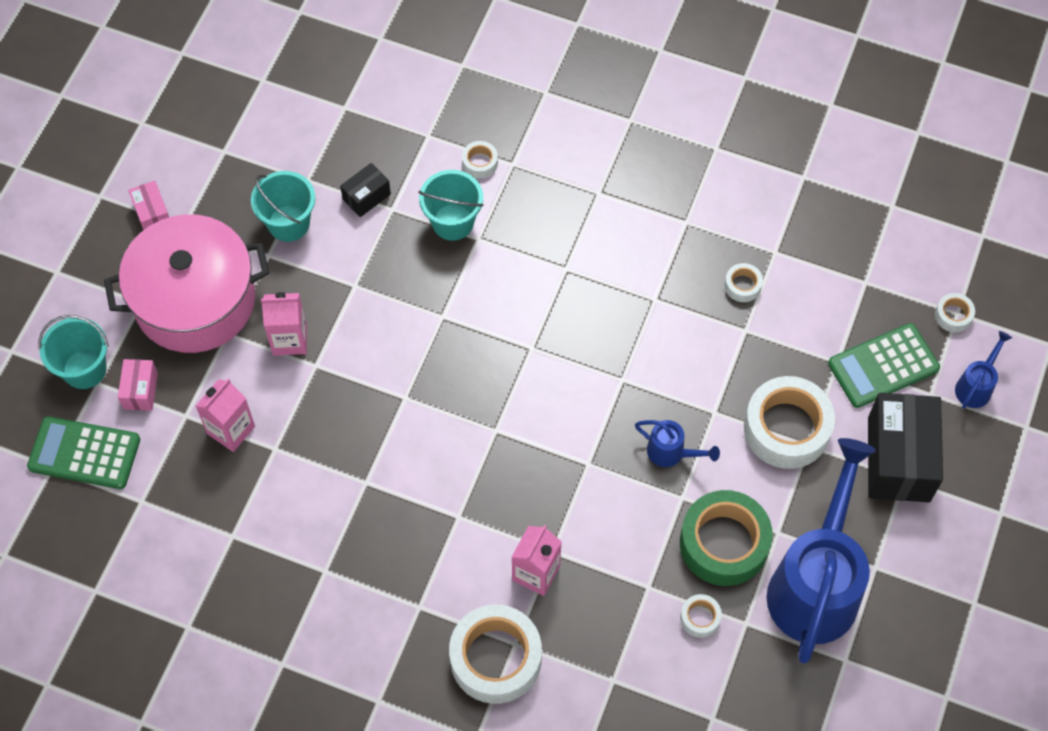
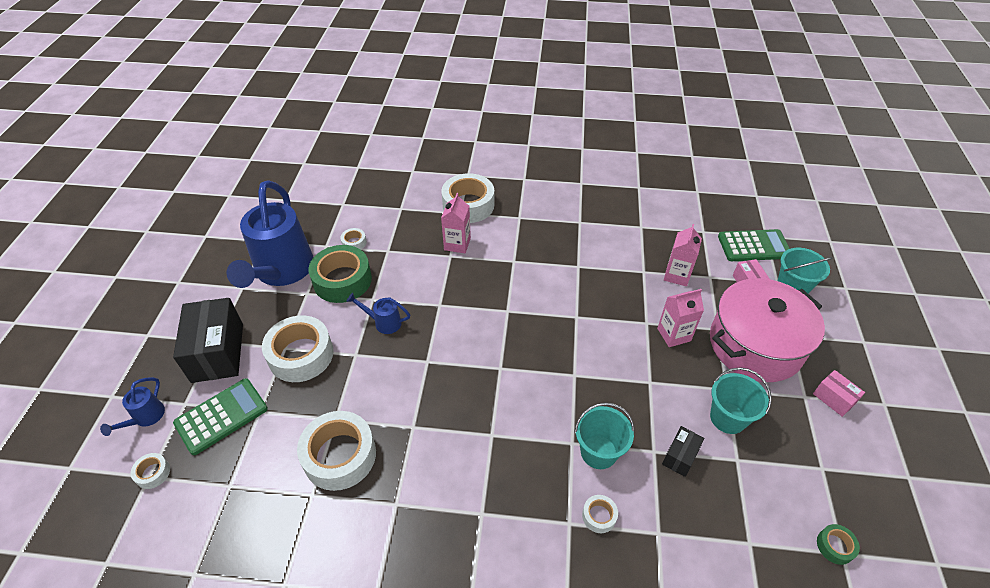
camera: 165 degrees right, 15 degrees down
white tape [725,263,763,302] -> white tape [297,411,376,491], size x2.25
none -> green tape [817,524,860,565]

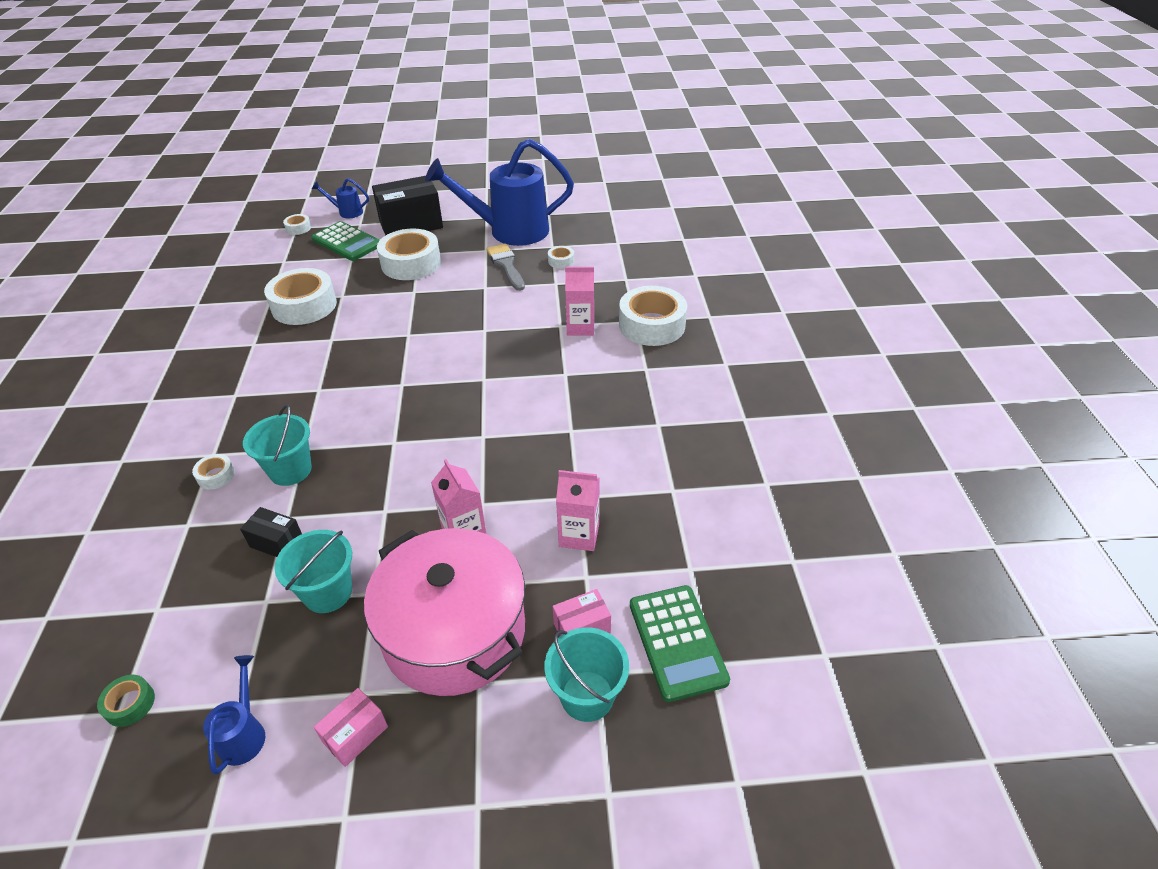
camera: 80 degrees right, 5 degrees down
green tape [308,245,372,303] -> grey brush [486,244,525,291]
blue watering can [346,293,410,334] -> blue watering can moved to [203,655,265,774]

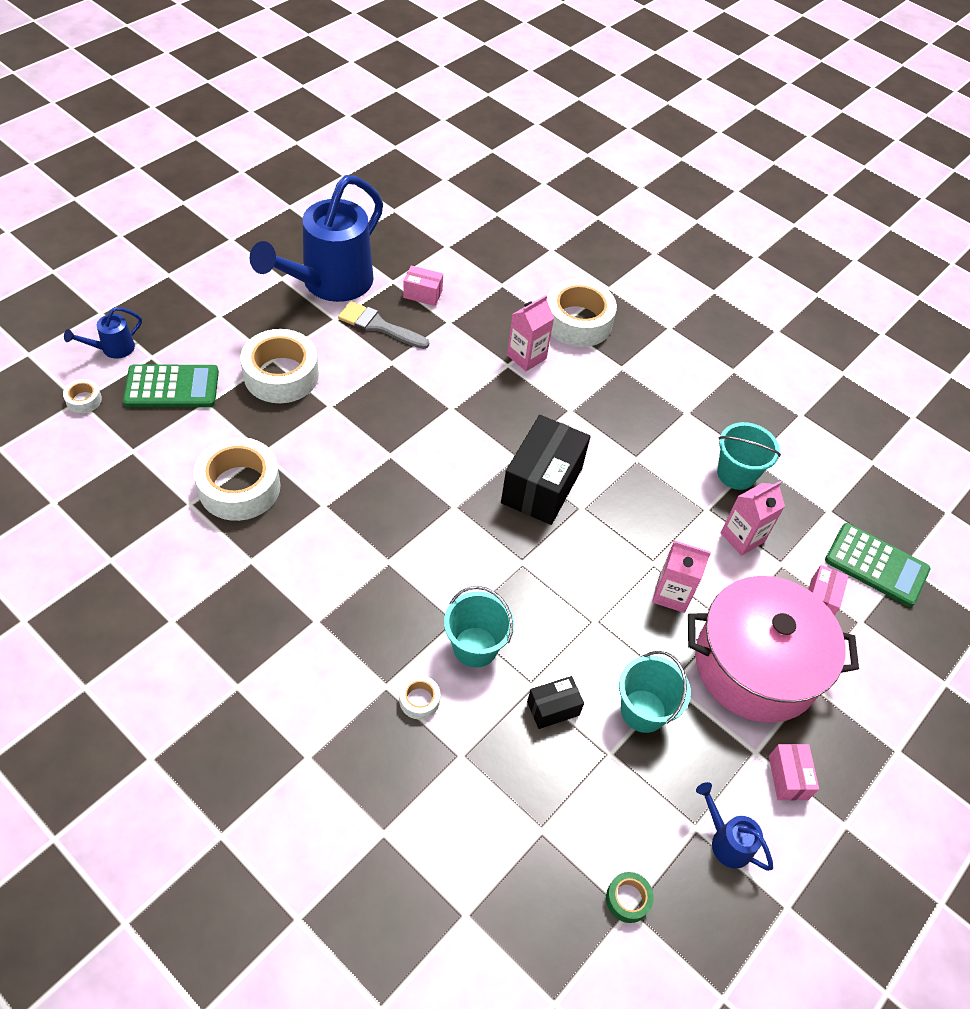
camera: 50 degrees left, 10 degrees up
black box [372,176,443,236] -> black box moved to [501,415,591,525]
turquoise bucket [544,627,629,722] -> turquoise bucket moved to [717,422,781,490]
white tape [548,246,574,269] -> pink box [403,266,443,306]

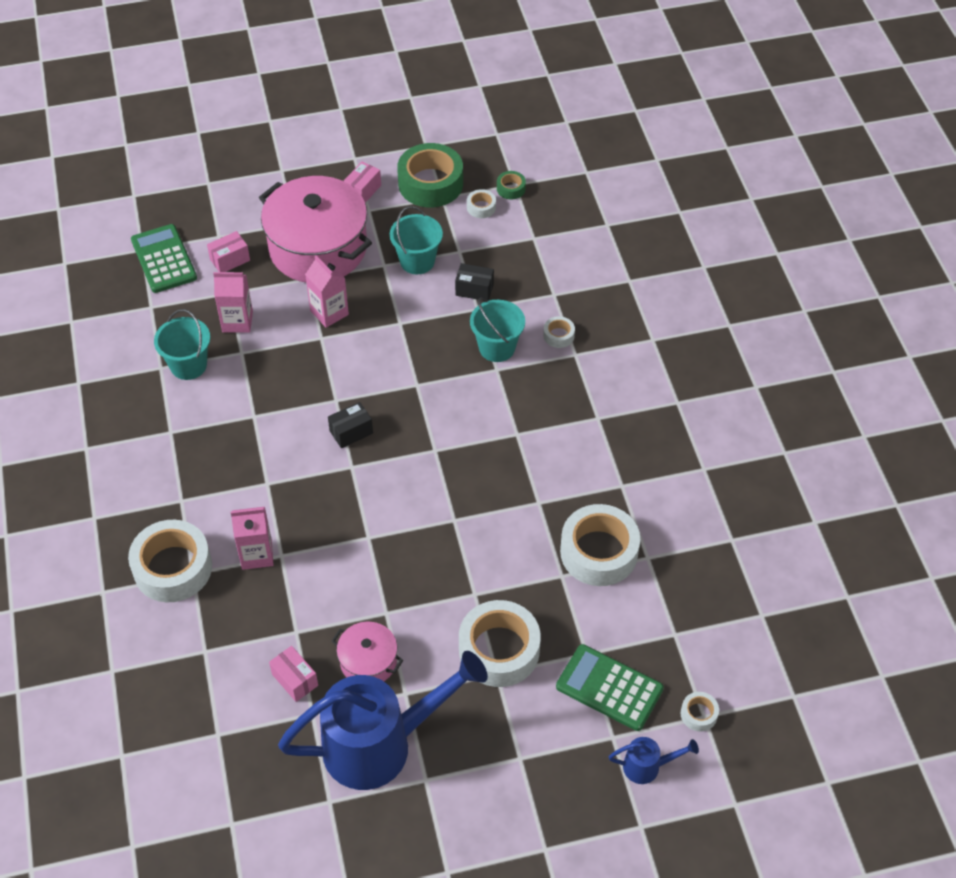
camera: 140 degrees left, 0 degrees up
grey brush [338,301,429,349] -> pink pot [332,622,403,681]
black box [501,415,591,525] -> black box [328,402,373,448], size x0.49
blue watering can [696,782,773,871] -> green tape [397,143,463,207]
none -> white tape [467,189,496,218]

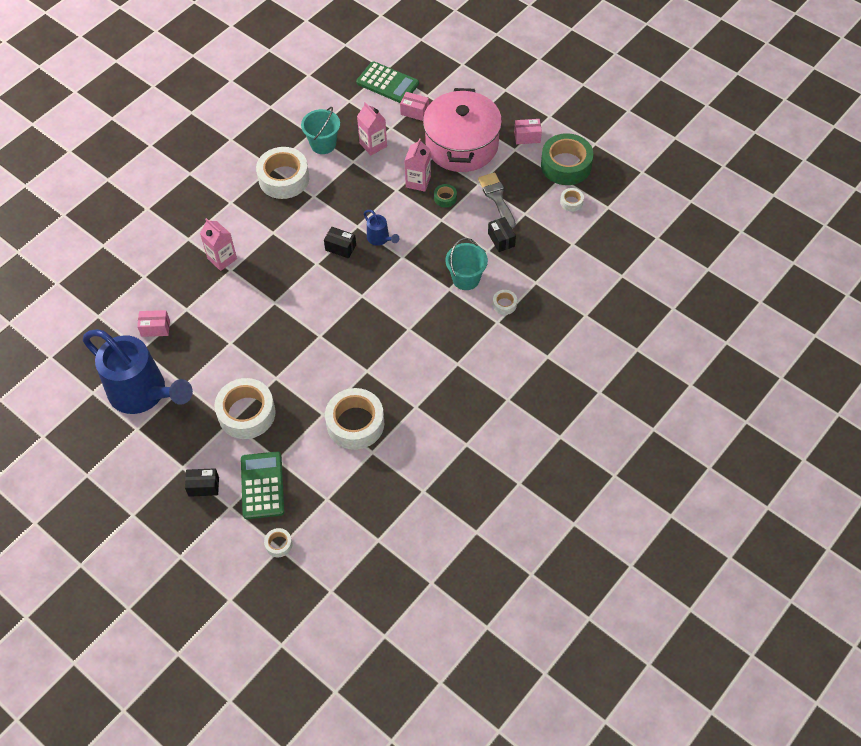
camera: 55 degrees right, 5 degrees up
white tape [128,520,212,602] -> white tape moved to [256,147,309,199]
green calculator [131,224,197,293] -> green calculator turned 90 degrees clockwise [356,61,419,103]
pink box [269,646,318,702] -> pink box turned 75 degrees clockwise [137,310,170,337]
pink pot [332,622,403,681] -> none
turquoise bucket [390,206,443,274] -> grey brush [478,172,516,229]
green tape [497,171,526,200] -> green tape moved to [434,184,457,207]
blue watering can [609,737,699,784] -> blue watering can moved to [363,210,400,246]
none -> black box [185,468,219,497]

